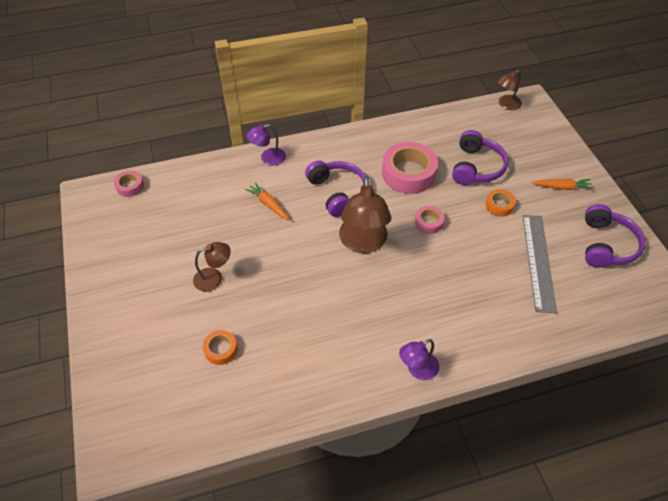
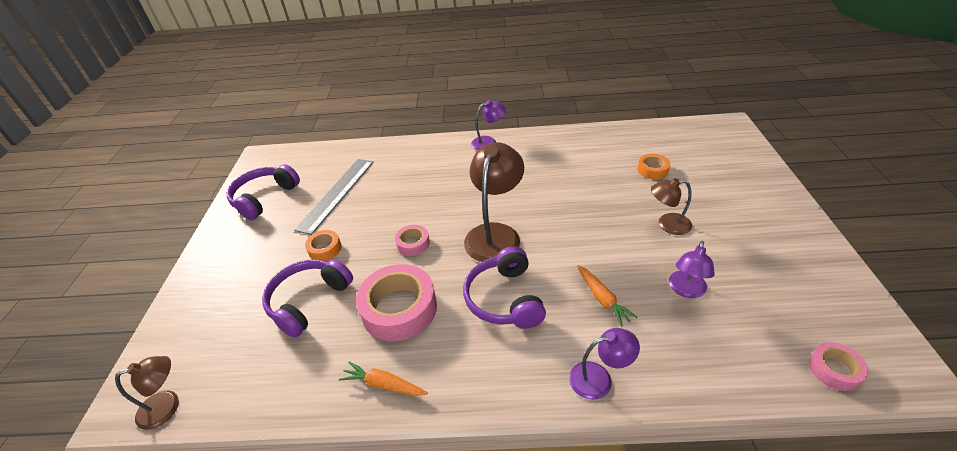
camera: 160 degrees left, 10 degrees down
orange carrot [532,179,593,190] -> orange carrot moved to [339,361,428,396]
none -> purple lamp [669,241,715,298]

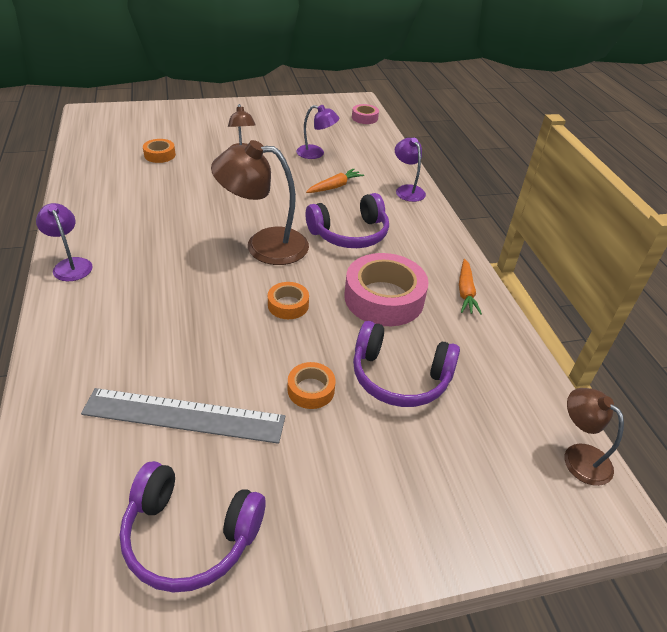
camera: 110 degrees left, 0 degrees up
pink tape [395,225,430,256] -> orange tape [268,282,309,319]

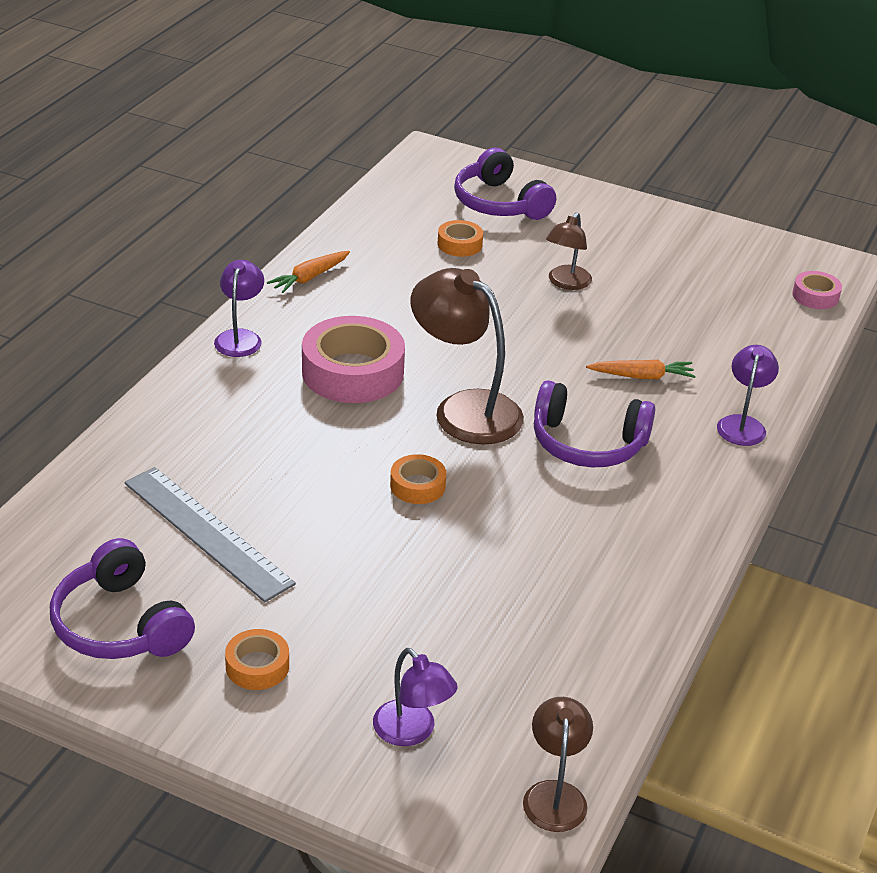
camera: 40 degrees right, 5 degrees down
orange tape [288,362,336,409] -> orange tape moved to [225,629,289,690]
purple lamp [296,105,339,159] -> purple lamp moved to [373,648,458,746]
pink tape [344,253,428,326] -> pink tape moved to [302,316,405,403]
purple headphones [353,321,460,407] -> purple headphones moved to [454,148,556,220]
orange carrot [459,259,482,315] -> orange carrot moved to [267,251,350,293]

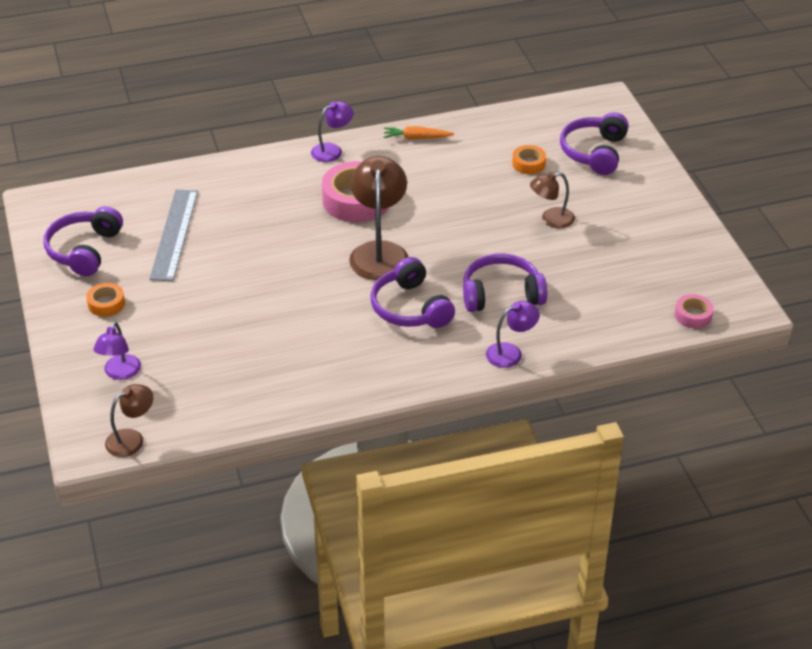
camera: 50 degrees right, 5 degrees up
orange tape [390,454,446,504] -> none
orange carrot [586,360,696,379] -> purple headphones [463,254,547,312]

